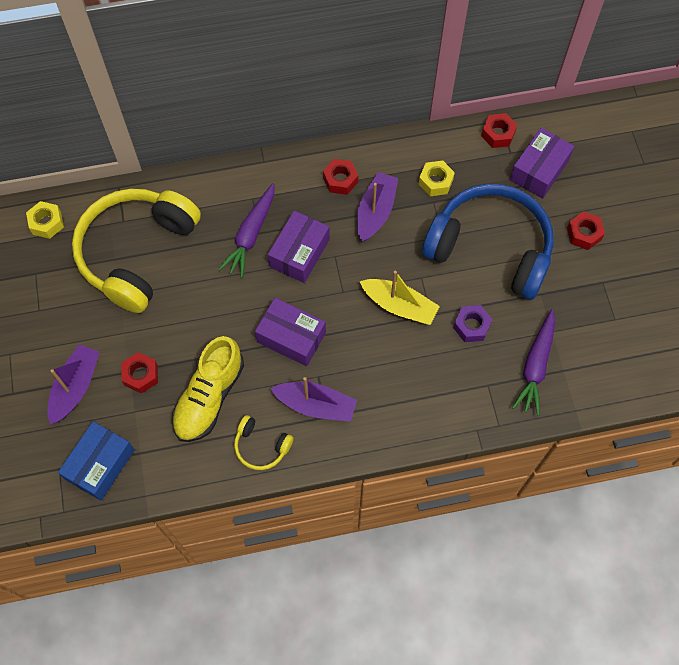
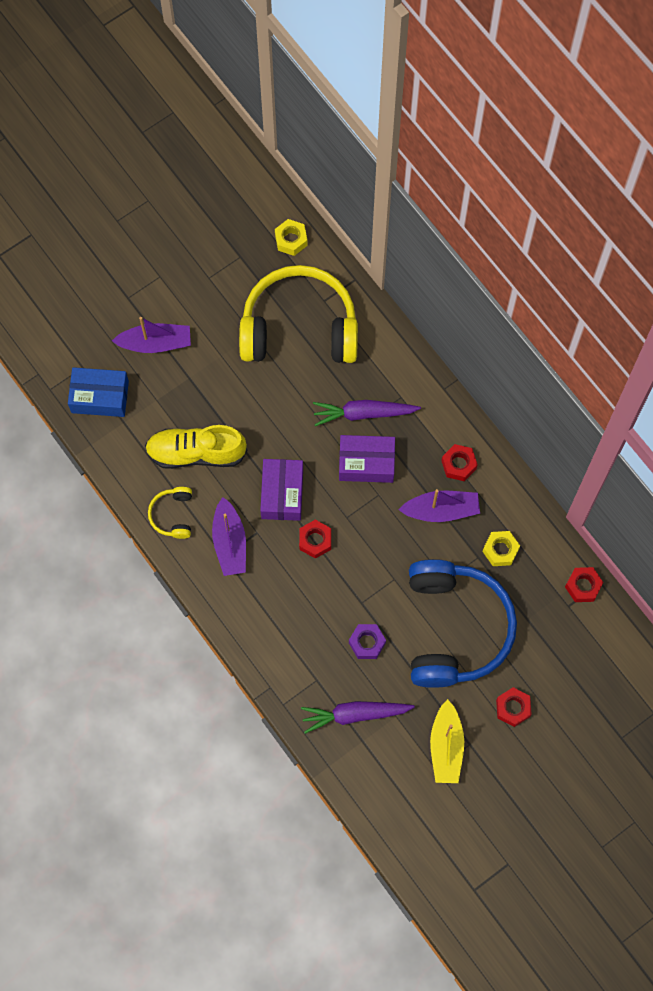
camera: 65 degrees right, 5 degrees up
red nut [121,352,158,394] -> red nut moved to [299,520,331,559]
yellow boat [360,271,440,325] -> yellow boat moved to [430,699,464,783]
purple box [510,128,575,198] -> none

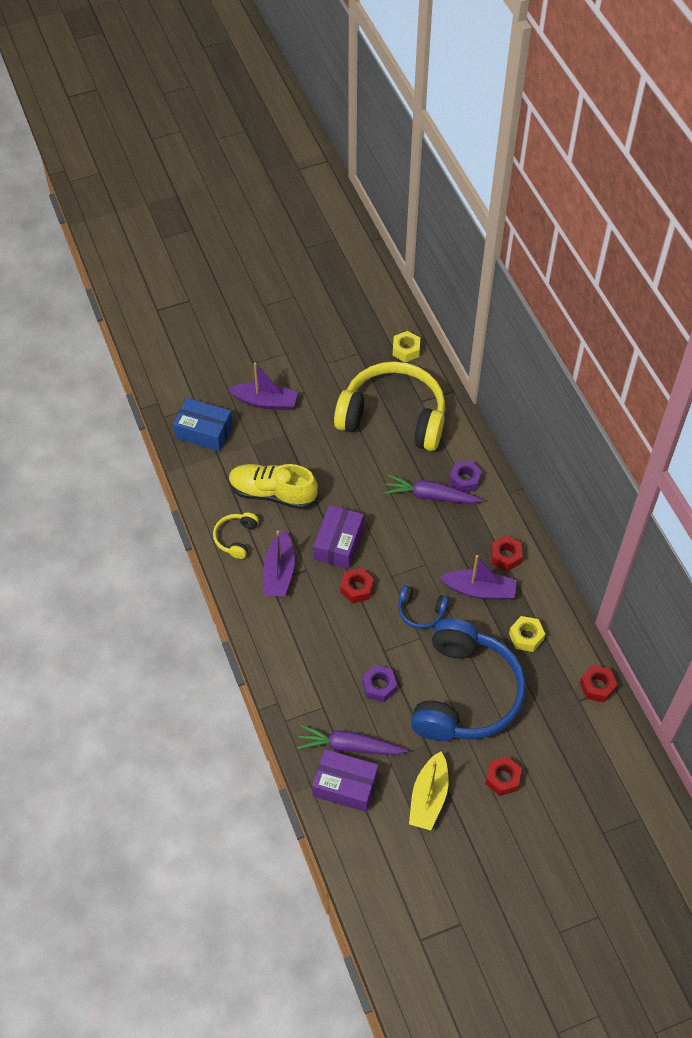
camera: 15 degrees right, 15 degrees down
purple box [339,435,395,483] -> purple box moved to [312,749,379,812]
none -> blue headphones [398,585,449,629]
none -> purple nut [449,461,482,492]

